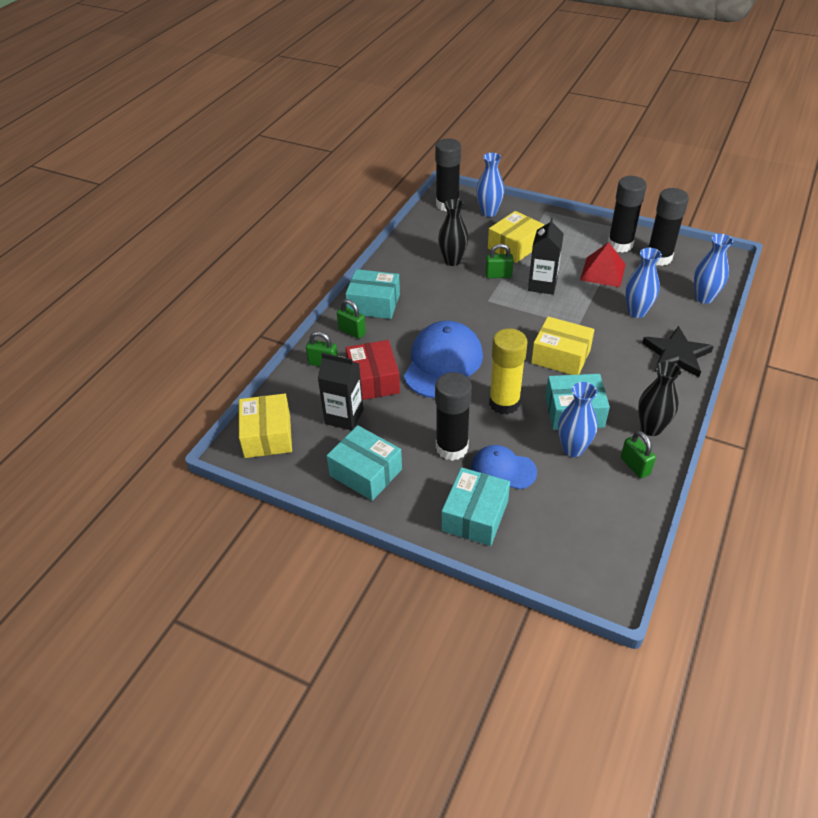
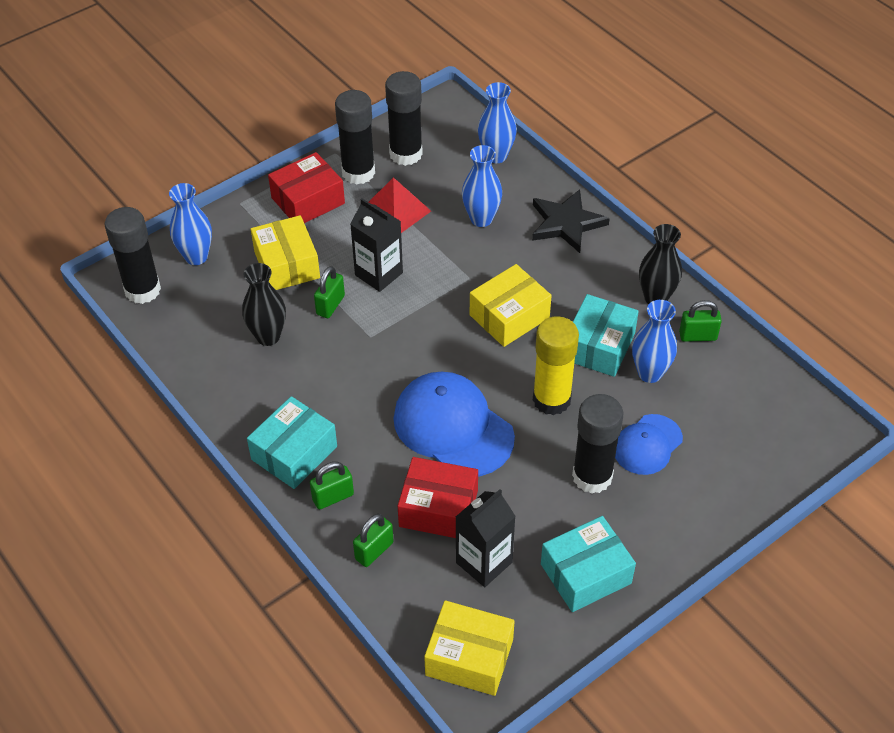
camera: 65 degrees left, 5 degrees up
turquoise box [441,467,510,546] -> none
none -> red box [268,152,345,223]

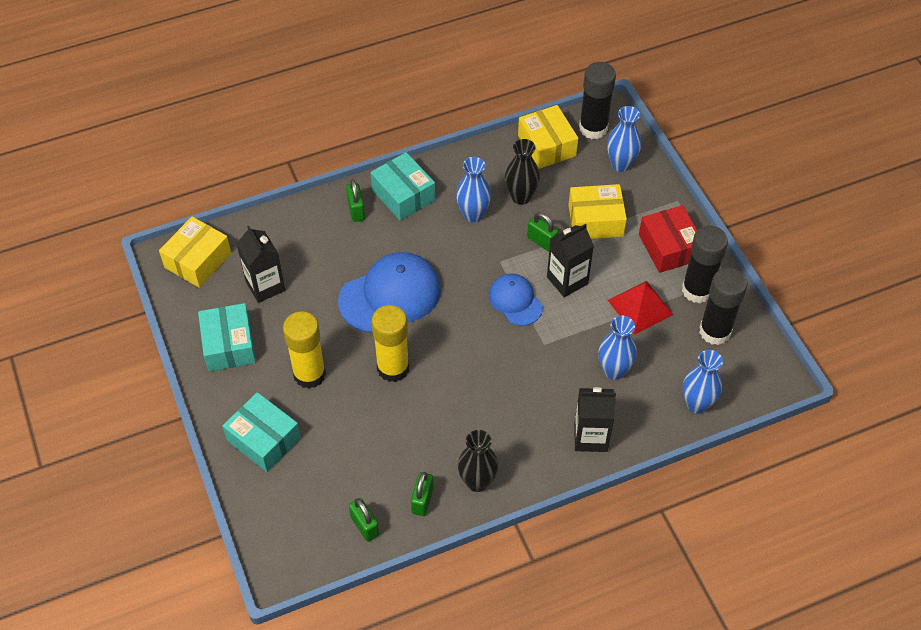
camera: 105 degrees right, 5 degrees up
green padlock [353,514,394,567] -> green padlock moved to [349,498,379,542]
red box [397,457,478,538] -> none
yellow box [470,264,552,347] -> yellow box moved to [518,105,578,169]
black star [532,189,610,253] -> black carton [574,387,616,452]
black glue stick [572,394,623,494] -> yellow glue stick [283,311,326,389]
turquoise box [573,294,639,377] -> turquoise box moved to [222,392,301,472]
blue cap [615,414,683,475] -> blue cap moved to [489,273,543,326]
blue vase [632,300,677,383] -> blue vase moved to [456,157,491,222]

